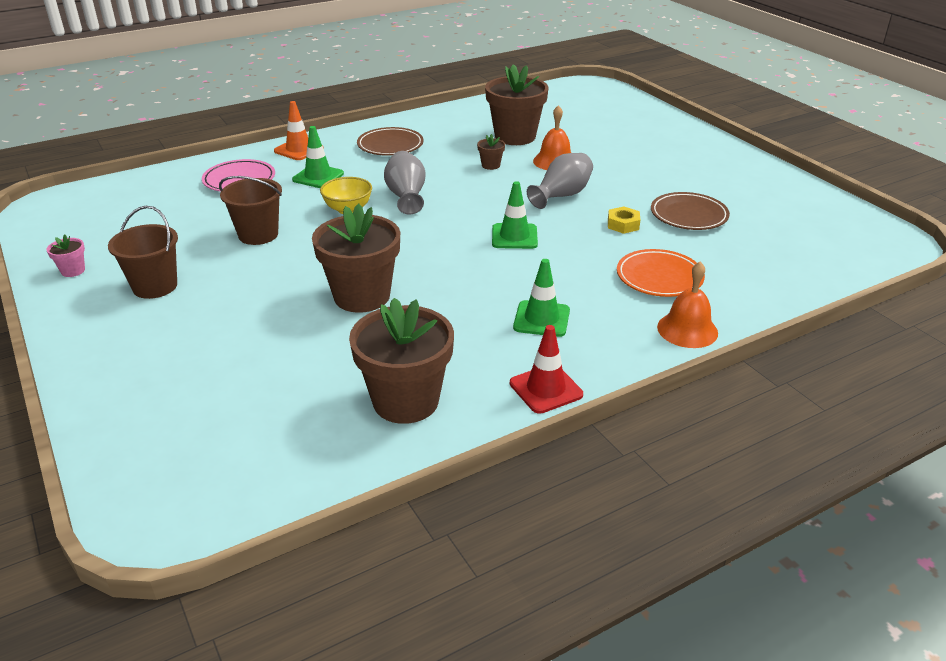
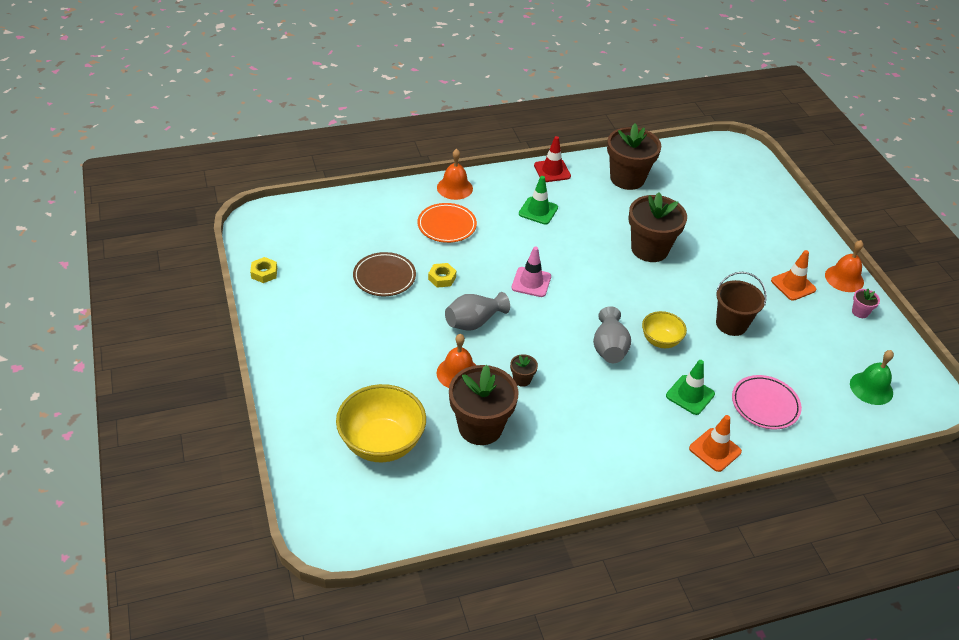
camera: 170 degrees left, 10 degrees up
brown bucket [108,206,178,299] -> orange traffic cone [771,250,817,301]
brown plate [357,127,424,156] -> none
green traffic cone [492,181,538,249] -> pink traffic cone [511,247,551,297]
none -> yellow nut [250,257,277,283]
none -> yellow bowl [336,384,426,462]
none -> orange bell [825,240,864,292]
none -> green bell [850,350,894,405]

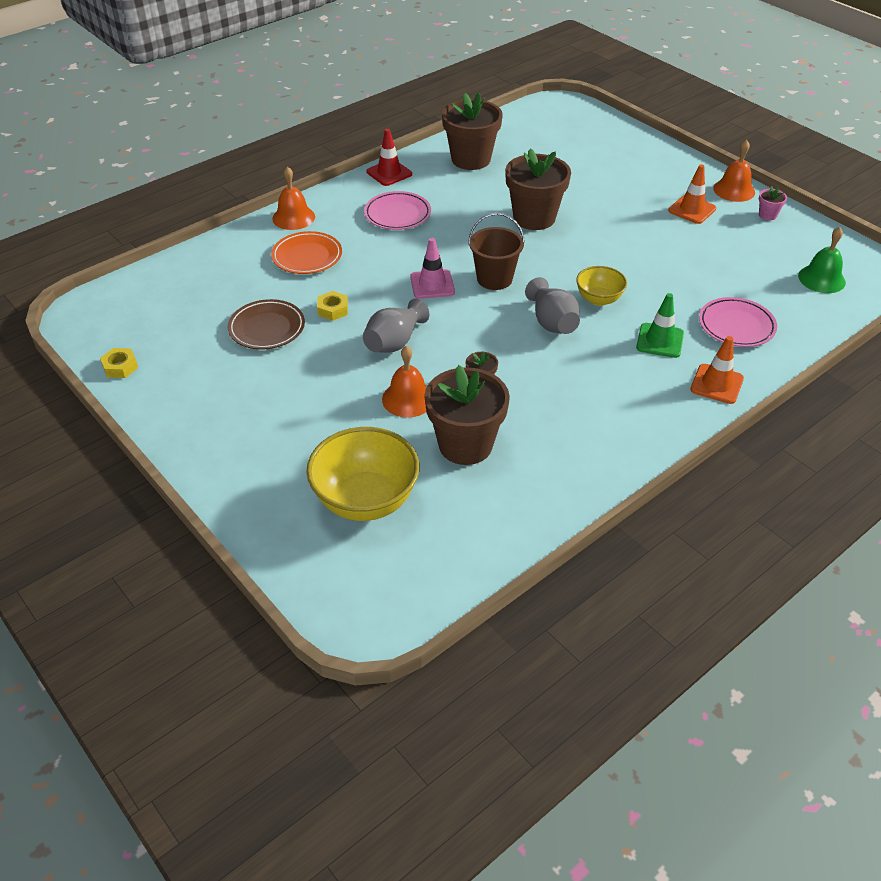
camera: 20 degrees left, 0 degrees up
green traffic cone [519,176,558,225] -> pink plate [364,191,431,230]
brown bucket [716,272,767,336] -> brown bucket moved to [468,213,525,290]

